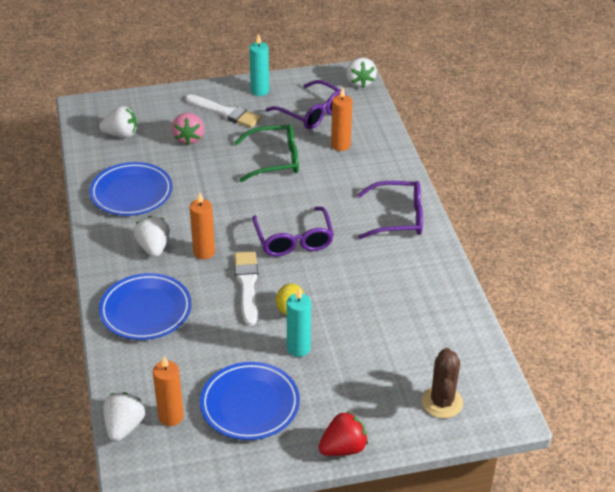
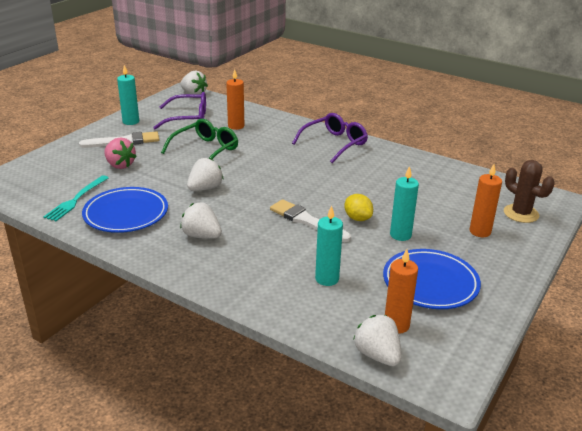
camera: 45 degrees left, 10 degrees down
white strawberry [99,106,137,138] -> white strawberry moved to [187,158,224,191]
blue plate [99,273,192,340] -> none
orange candle [190,192,215,259] -> orange candle moved to [470,164,502,237]
purple glasses [252,207,334,257] -> none
red strawberry [319,412,368,456] -> none
none -> turquoise fork [43,175,109,221]
none -> turquoise candle [315,205,343,286]

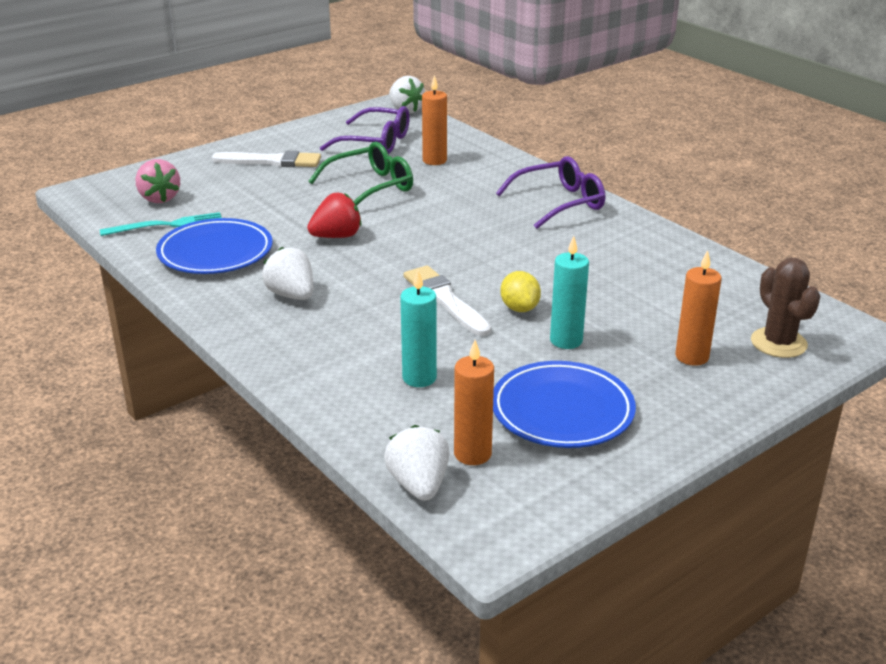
camera: 20 degrees right, 0 degrees up
turquoise fork [43,175,109,221] -> turquoise fork turned 150 degrees counterclockwise [100,212,222,236]
pink strawberry [104,137,137,169] -> pink strawberry moved to [135,159,180,203]
turquoise candle [117,65,139,125] -> none
white strawberry [187,158,224,191] -> red strawberry [307,193,362,238]

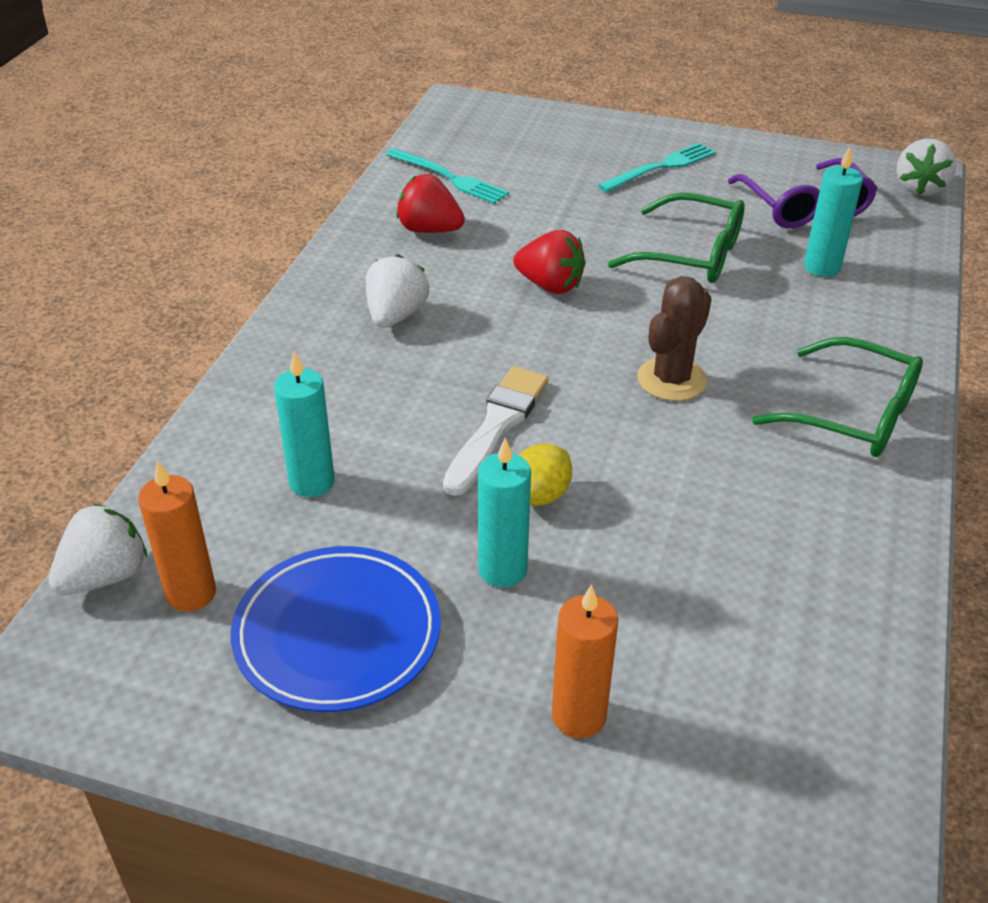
camera: 55 degrees right, 10 degrees up
pink strawberry [135,159,180,203] -> none
blue plate [156,218,273,274] -> red strawberry [396,174,465,233]
white brush [212,151,321,167] -> turquoise fork [598,143,716,192]
orange candle [422,75,447,165] -> turquoise candle [804,147,863,277]
purple glasses [496,156,605,229] -> green glasses [752,337,923,457]
brown cactus [751,258,821,358] -> brown cactus moved to [637,276,712,401]

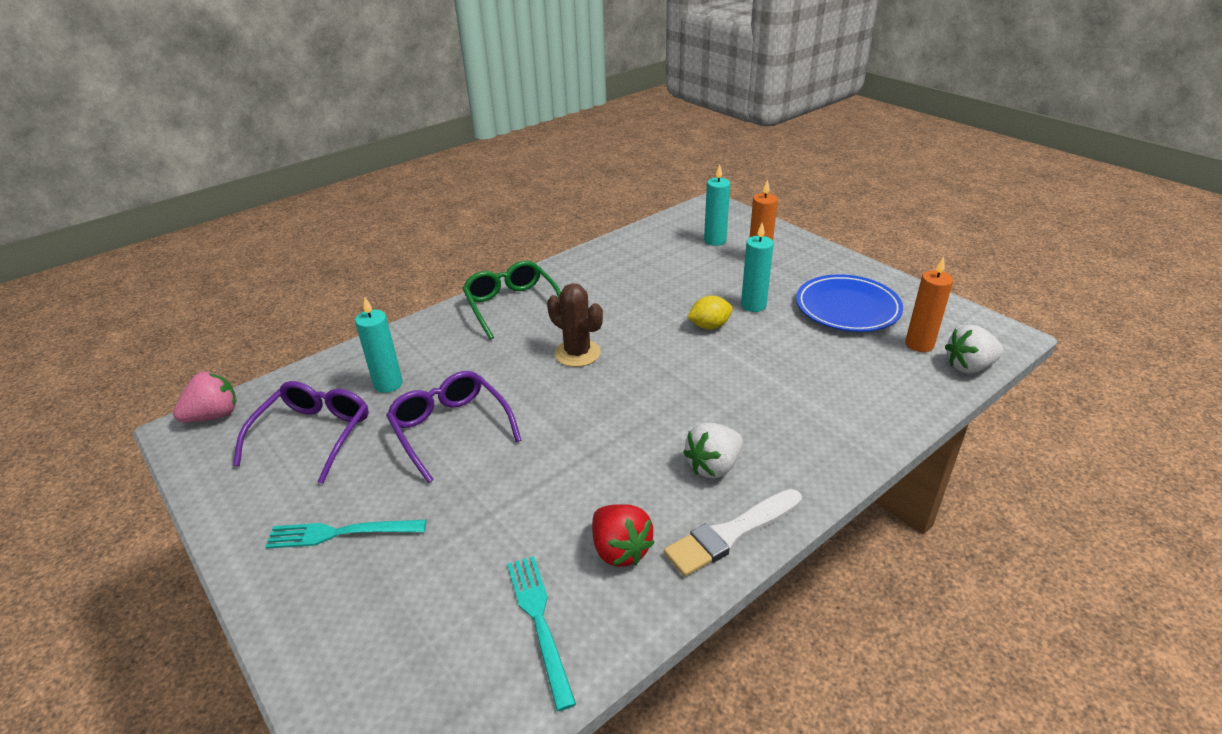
camera: 145 degrees left, 5 degrees down
turquoise candle [274,351,335,497] -> turquoise candle moved to [704,165,730,246]
white brush [443,366,548,496] -> white brush moved to [664,489,802,577]
red strawberry [513,230,585,294] -> none
green glasses [608,193,744,283] -> purple glasses [386,371,522,483]
brown cactus [637,276,712,401] -> brown cactus turned 60 degrees clockwise [547,283,603,367]
white strawberry [896,139,957,196] -> pink strawberry [173,371,237,422]

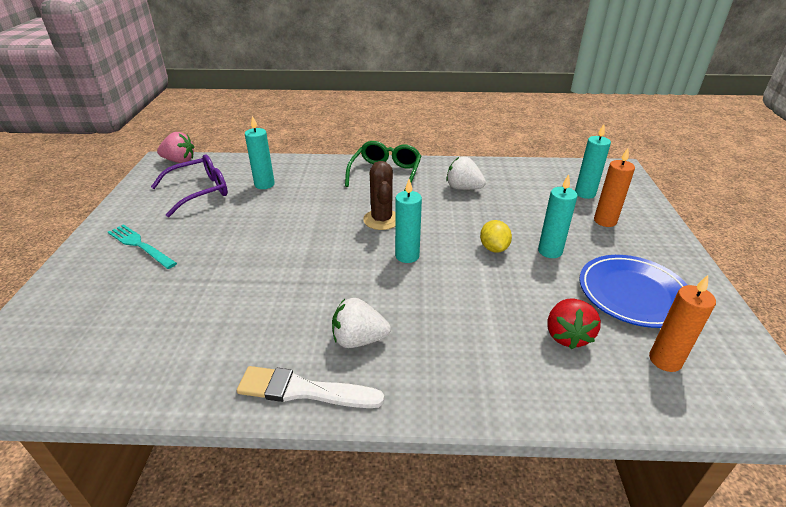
camera: 40 degrees right, 0 degrees up
purple glasses [386,371,522,483] -> none
turquoise fork [507,556,576,711] -> none
red strawberry [592,504,655,567] -> red strawberry moved to [547,299,601,349]
yellow lemon [687,295,733,329] -> yellow lemon turned 60 degrees clockwise [480,220,512,253]
white strawberry [945,325,1003,373] -> white strawberry moved to [446,156,486,190]
none -> turquoise candle [395,179,422,263]

